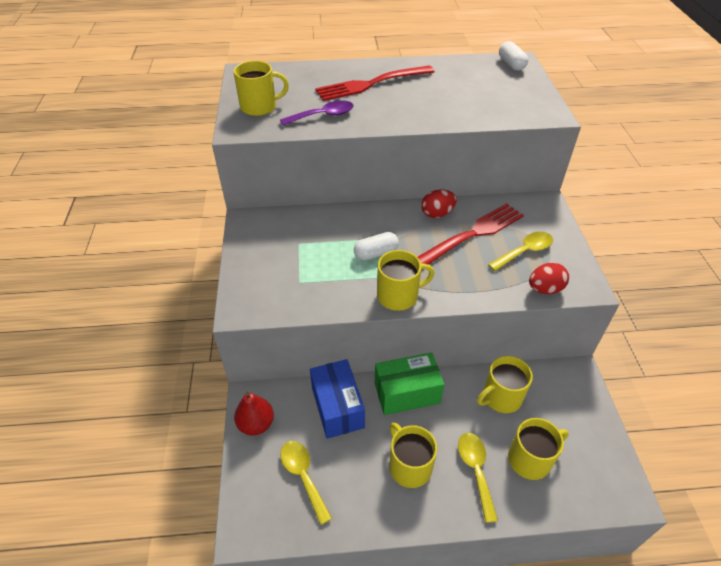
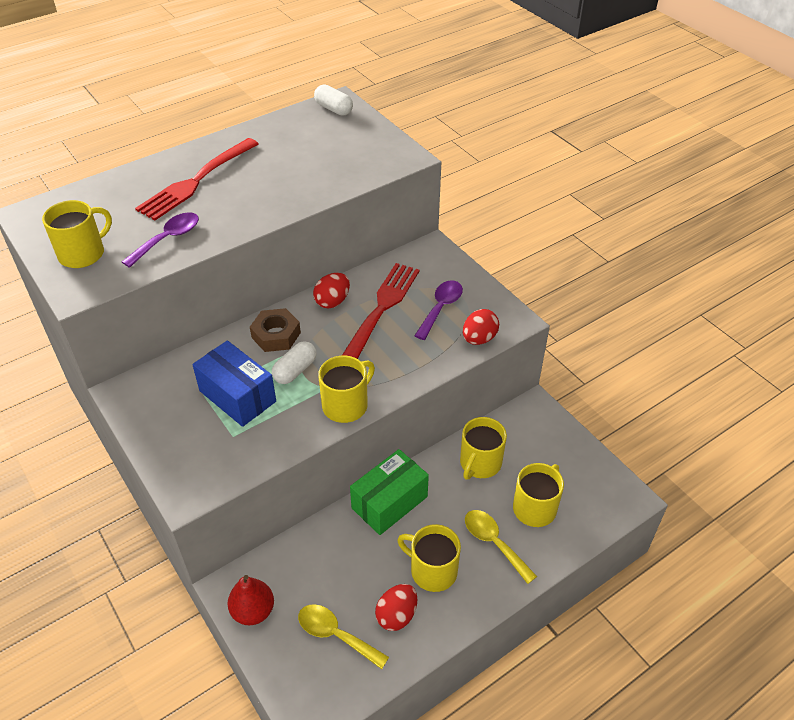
camera: 30 degrees left, 0 degrees up
blue box [310,359,365,439] -> blue box moved to [192,340,276,427]
yellow spoon [488,232,553,271] -> purple spoon [414,280,463,340]
none -> brown nut [250,308,301,352]
none -> red egg [375,584,417,631]

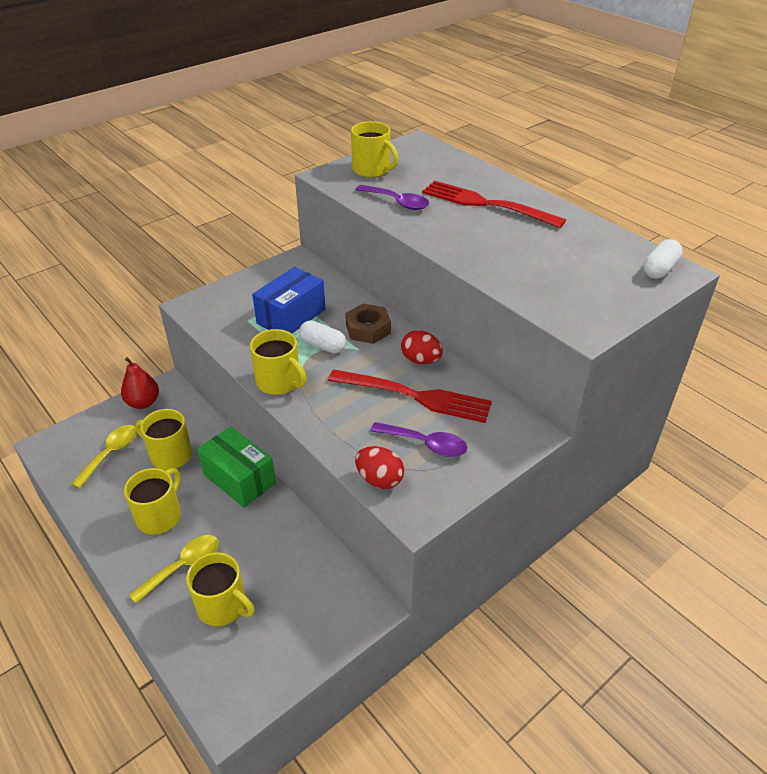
camera: 85 degrees right, 5 degrees down
red egg [375,584,417,631] -> none
yellow mug [460,417,507,480] -> yellow mug moved to [135,409,192,470]

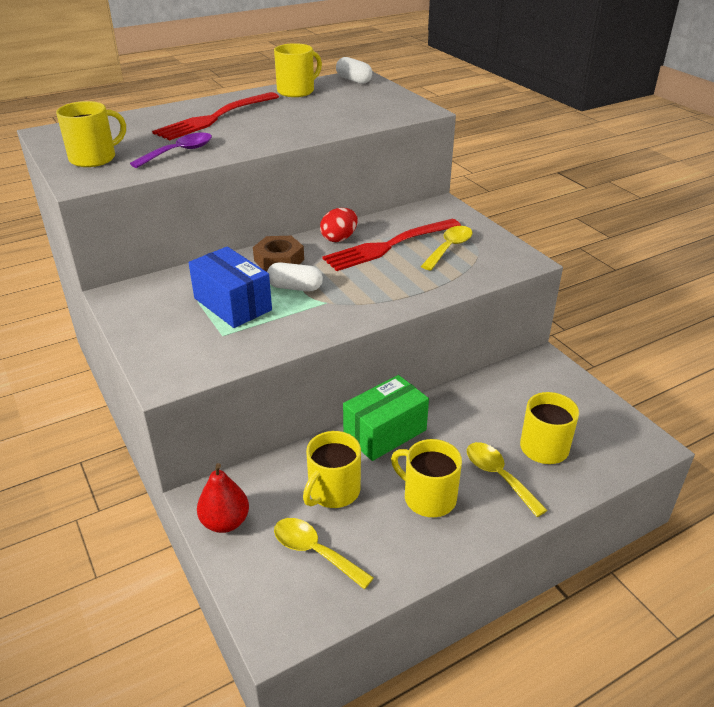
camera: 80 degrees left, 5 degrees down
yellow mug [250,329,307,395] -> yellow mug moved to [274,43,322,97]
white capsule [299,320,346,354] -> white capsule turned 60 degrees clockwise [267,262,323,291]
red fork [328,369,492,423] -> red fork turned 150 degrees counterclockwise [322,219,461,271]
red egg [355,446,404,489] -> none
purple spoon [370,422,467,457] -> yellow spoon [421,226,473,270]

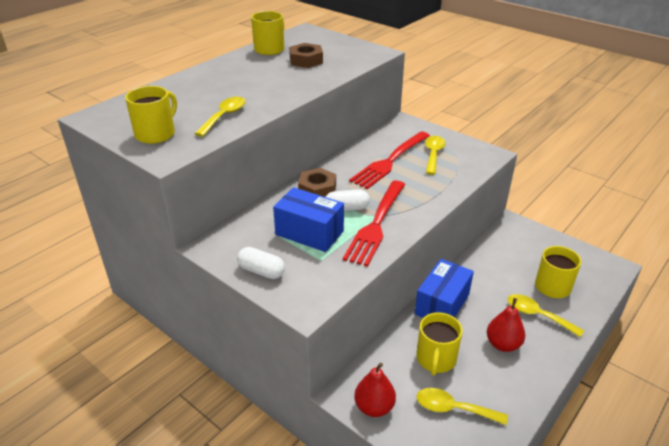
camera: 20 degrees left, 0 degrees up
purple spoon [130,133,212,168] -> yellow spoon [194,97,246,137]
red fork [152,92,279,141] -> red fork moved to [343,180,405,267]
red egg [320,208,358,242] -> none
white capsule [336,57,372,84] -> white capsule moved to [237,247,285,279]
green box [343,375,429,461] -> blue box [415,259,474,318]
yellow mug [391,439,462,517] -> red pear [487,298,525,352]
none -> brown nut [289,43,323,68]

